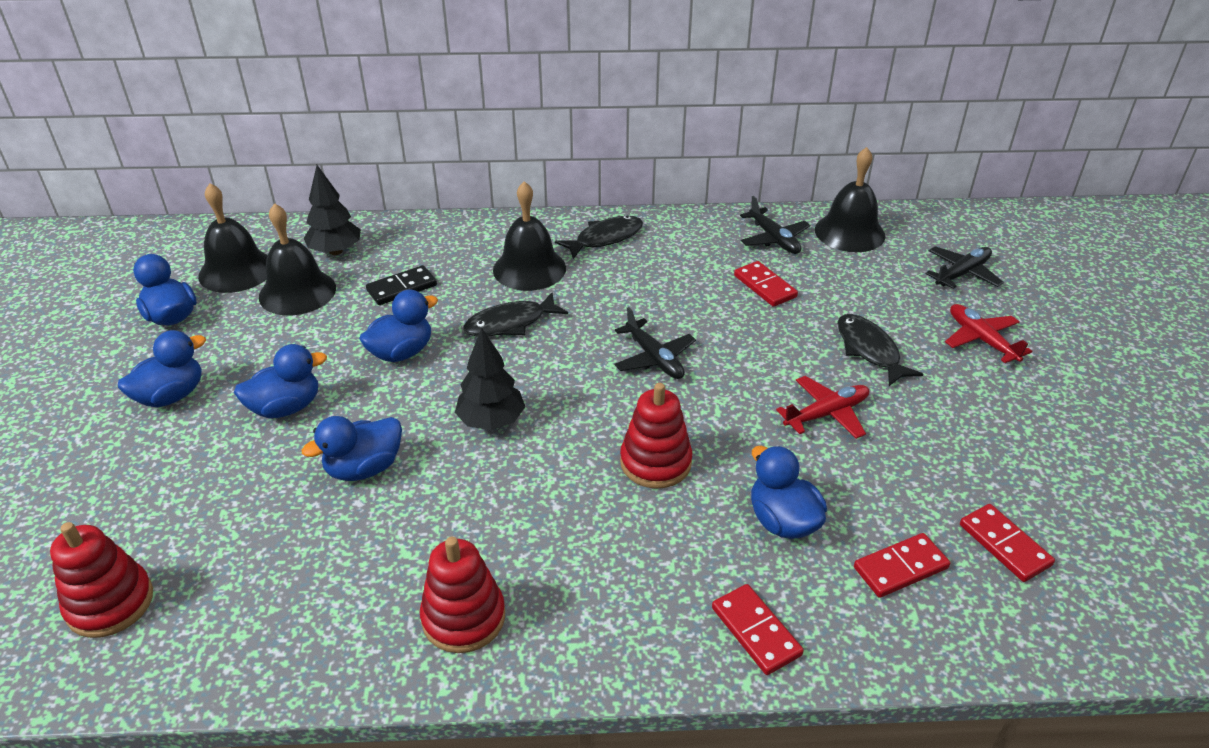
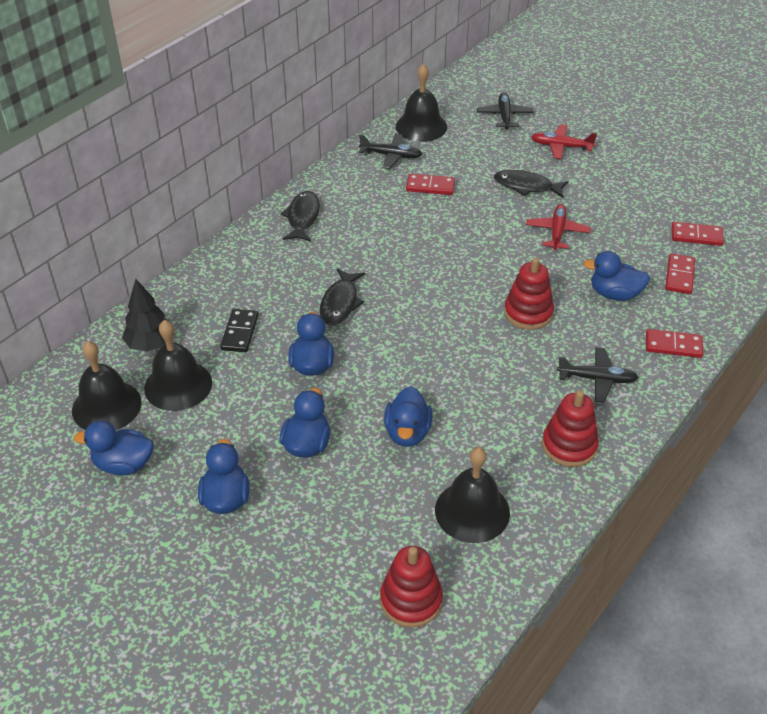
camera: 50 degrees left, 5 degrees up
black tree [455,327,525,430] -> none
black bell [493,181,566,291] -> black bell moved to [435,447,510,543]
black plane [615,307,696,379] -> black plane moved to [557,347,639,402]

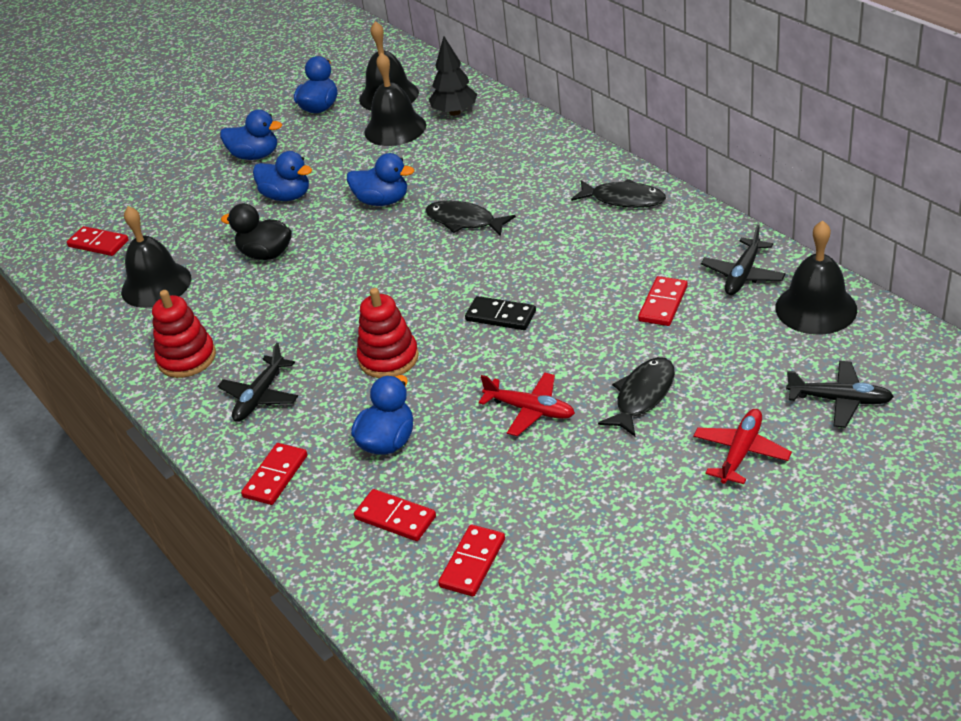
camera: 110 degrees right, 5 degrees down
black domino [220,309,259,352] -> black domino moved to [465,296,536,330]
red stacking toy [380,546,443,628] -> red domino [67,226,129,256]
blue duck [384,386,433,447] -> black duck [221,203,292,260]

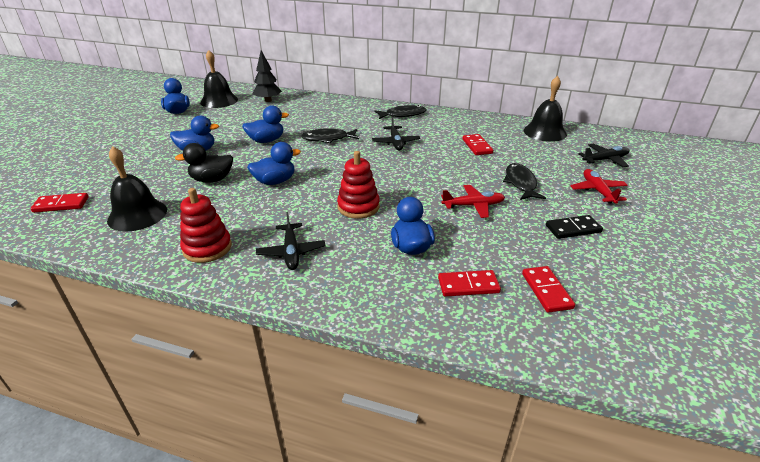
camera: 40 degrees left, 5 degrees down
blue duck [220,110,282,160] -> blue duck moved to [247,142,301,185]
red domino [241,443,308,505] -> none
black bell [364,52,426,146] -> none
black domino [465,296,536,330] -> black domino moved to [546,215,603,239]
black plane [701,225,786,295] -> black plane moved to [372,117,420,151]

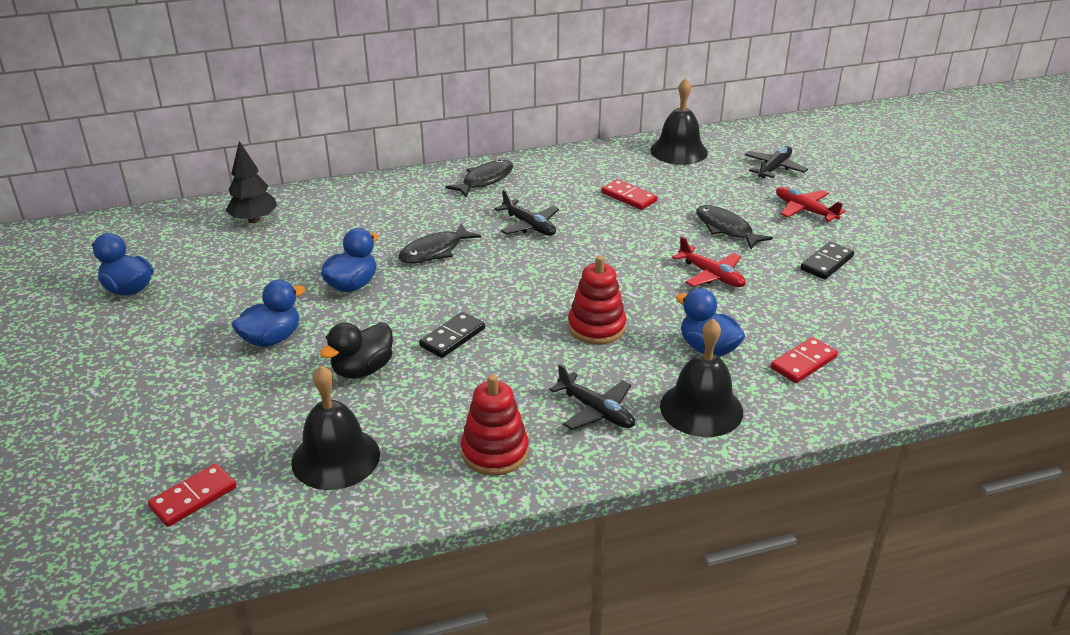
camera: 35 degrees left, 0 degrees up
black bell [200,50,238,108] -> black bell moved to [660,318,743,437]
blue duck [247,142,301,185] -> black domino [419,312,485,358]
red plane [441,185,505,218] -> red plane turned 90 degrees clockwise [672,236,746,287]
red domino [522,266,575,313] -> none

